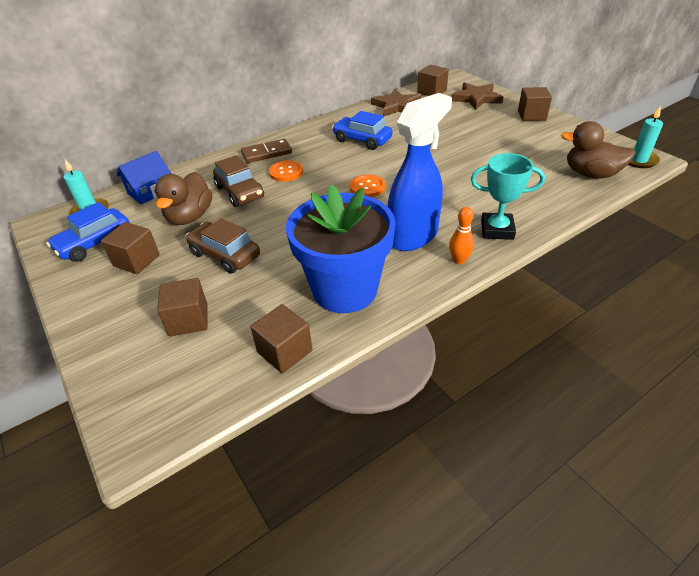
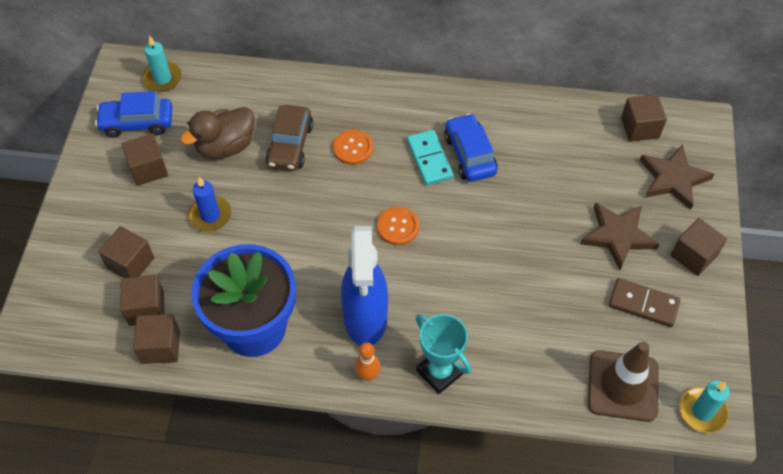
camera: 40 degrees right, 15 degrees up
blue house [117,151,171,204] -> none
brown car [186,218,260,274] -> blue candle [188,177,232,232]
brown domino [241,139,292,163] -> brown domino moved to [609,278,681,327]
brown star [371,89,421,116] -> brown star moved to [580,202,659,270]
blue spray bottle [388,93,452,251] -> blue spray bottle turned 90 degrees clockwise [341,226,388,346]
brown duck [561,121,636,179] -> brown traffic cone [588,342,659,422]
none -> brown cube [121,275,164,326]
none -> turquoise domino [407,130,453,185]

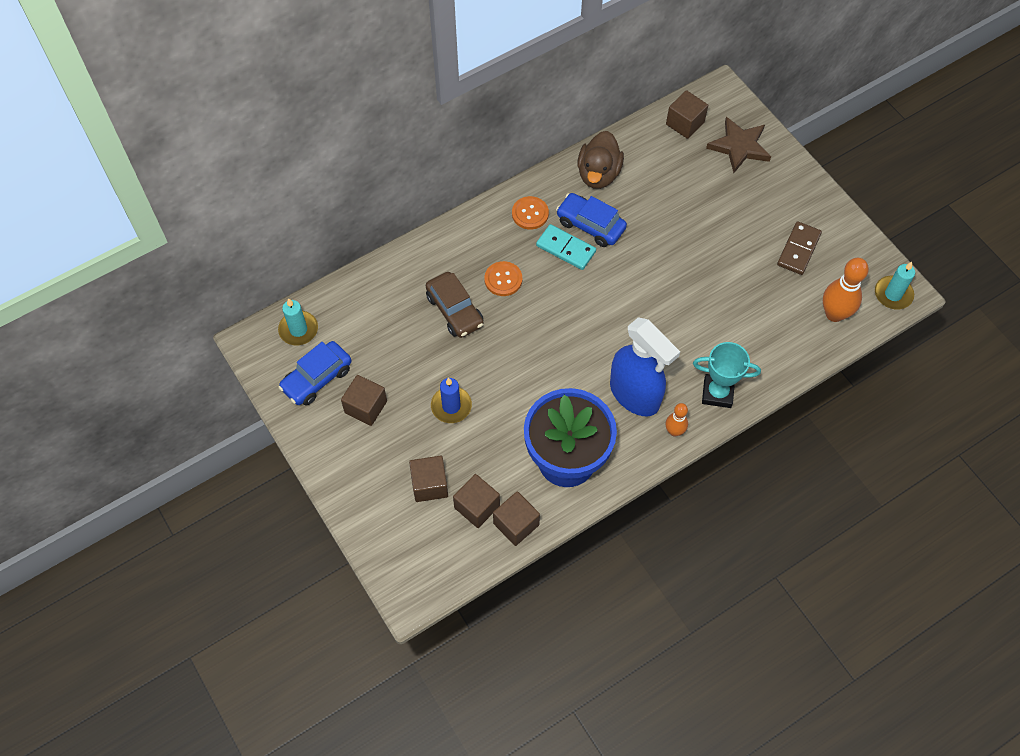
camera: 40 degrees left, 5 degrees up
brown duck [180,107,255,159] -> brown duck moved to [577,131,624,189]
orange button [377,207,419,245] -> orange button moved to [512,196,549,229]
brown star [580,202,659,270] -> none
brown traffic cone [588,342,659,422] -> orange bowling pin [823,258,869,322]
brown domino [609,278,681,327] -> brown domino turned 45 degrees counterclockwise [777,221,822,275]
brown cube [671,218,727,276] -> none

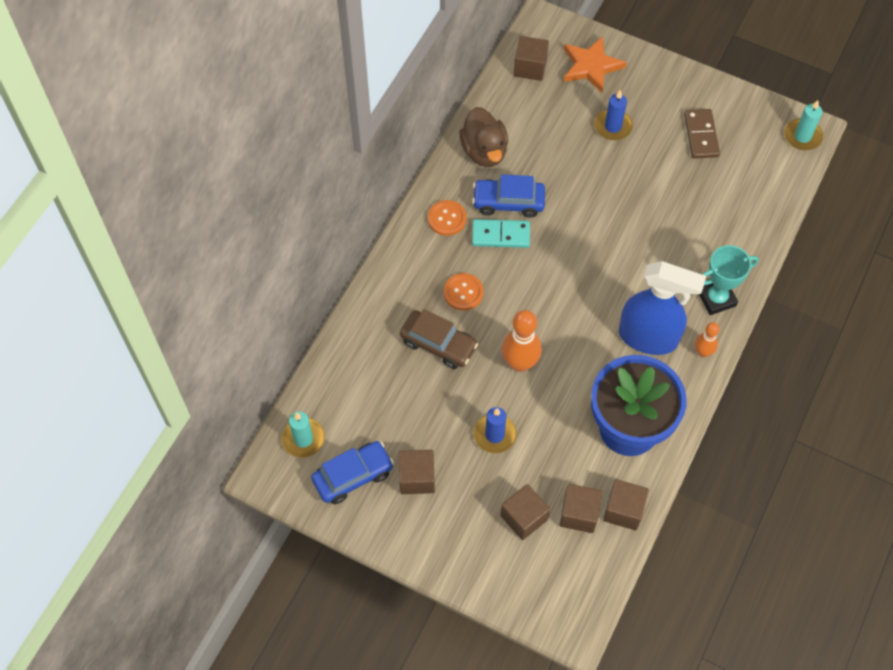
camera: 30 degrees left, 0 degrees up
blue car [278,341,351,406] -> blue car turned 135 degrees counterclockwise [311,441,394,504]
brown star [706,117,771,173] -> orange star [564,36,627,93]
orange bowling pin [823,258,869,322] -> orange bowling pin moved to [502,310,542,372]
none -> blue candle [594,90,633,140]

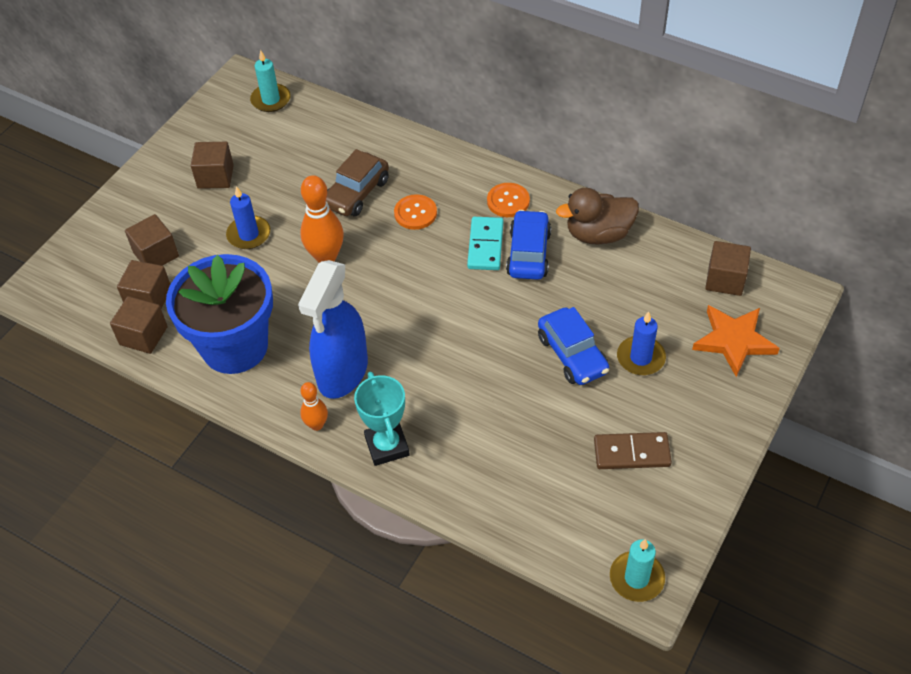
camera: 95 degrees right, 10 degrees down
blue car [311,441,394,504] -> blue car moved to [538,307,609,385]

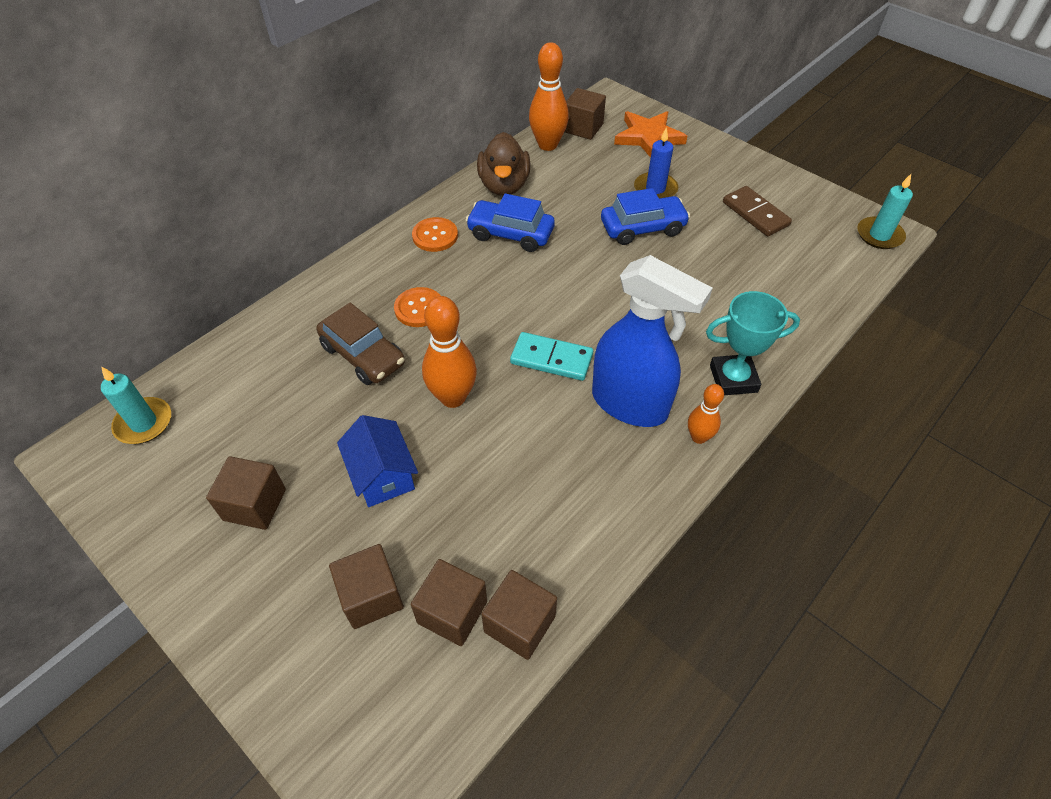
camera: 80 degrees left, 0 degrees up
blue flower pot [166,254,273,374] -> none
blue candle [226,186,270,249] -> blue house [337,415,418,507]
turquoise domino [467,217,503,270] -> turquoise domino moved to [510,332,593,381]
brown domino [594,432,672,469] -> brown domino turned 45 degrees counterclockwise [723,186,792,236]
none -> orange bowling pin [529,42,569,151]

